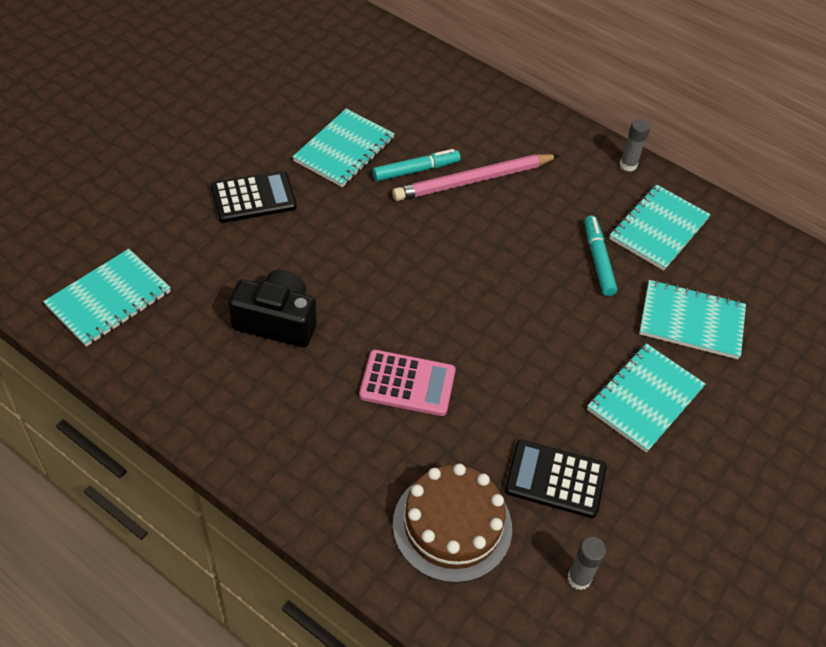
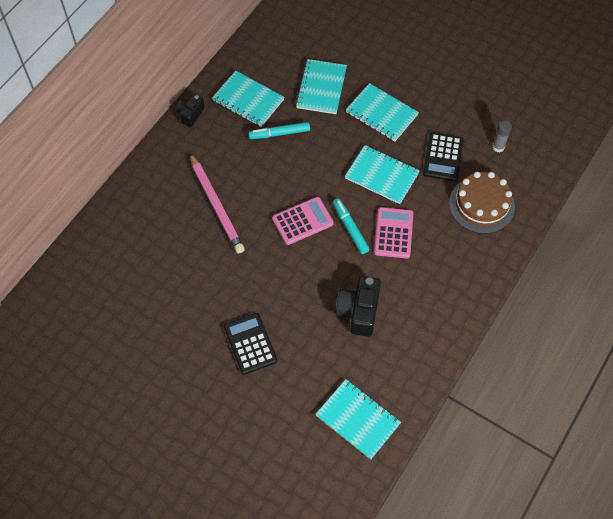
camera: 90 degrees left, 10 degrees up
turquoise notebook [292,109,395,187] -> turquoise notebook moved to [345,145,420,204]
turquoise marker [372,149,461,181] -> turquoise marker moved to [333,198,370,254]
grey glue stick [620,119,650,172] -> black camera [176,95,205,127]
none -> pink calculator [272,197,334,245]

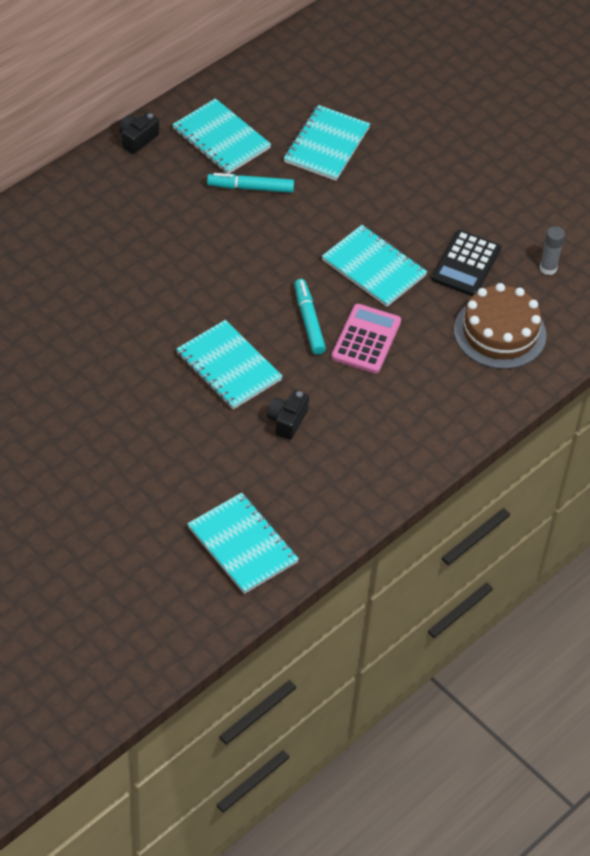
camera: 10 degrees right, 10 degrees down
pink pencil [190,153,245,253] -> none
black calculator [224,313,277,375] -> none
pink calculator [272,197,334,245] -> none
black camera [336,276,381,337] -> black camera [267,390,309,440], size x0.60
turquoise notebook [346,83,419,141] -> turquoise notebook moved to [176,320,283,410]

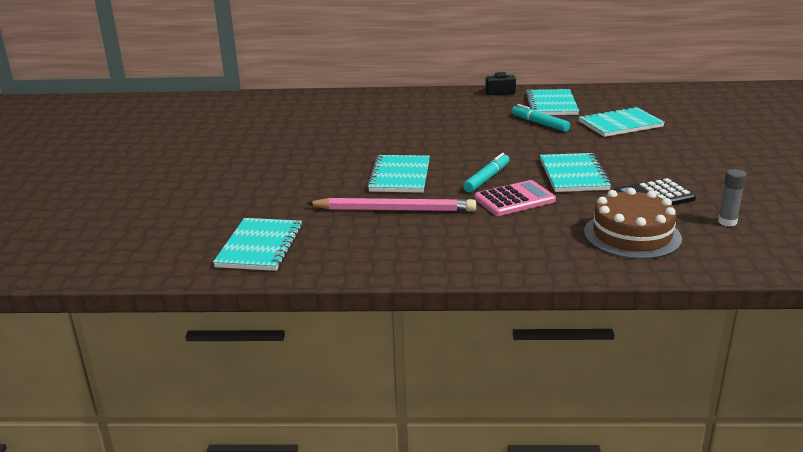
camera: 50 degrees right, 25 degrees down
black camera [267,390,309,440] -> pink pencil [306,198,476,212]

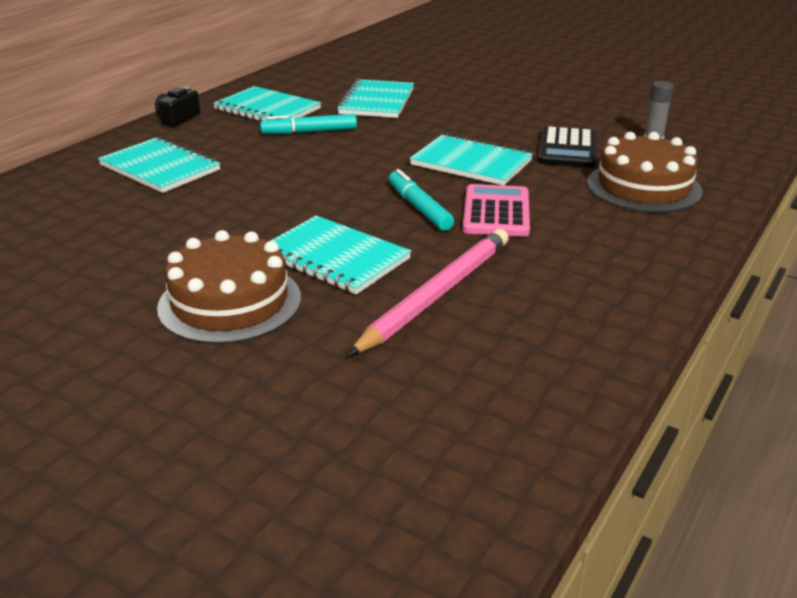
camera: 60 degrees left, 5 degrees up
turquoise notebook [213,218,303,271] -> turquoise notebook moved to [98,137,221,193]
none -> brown cake [157,230,301,344]

